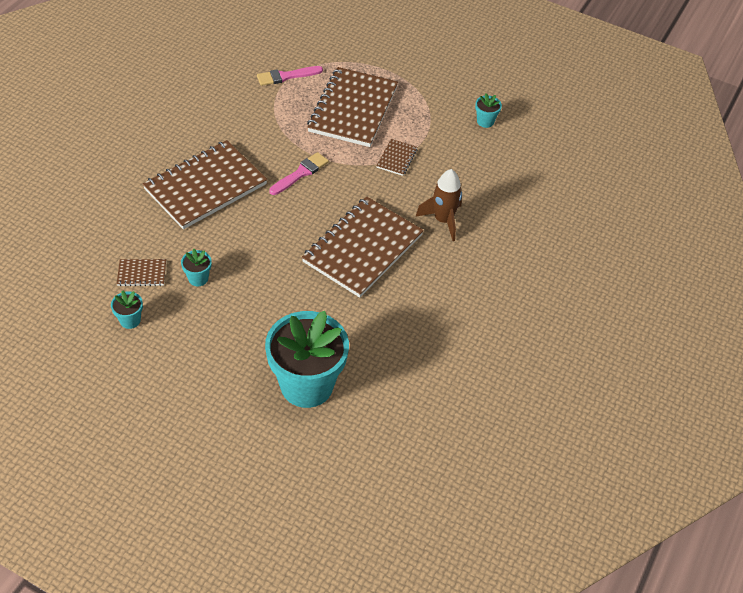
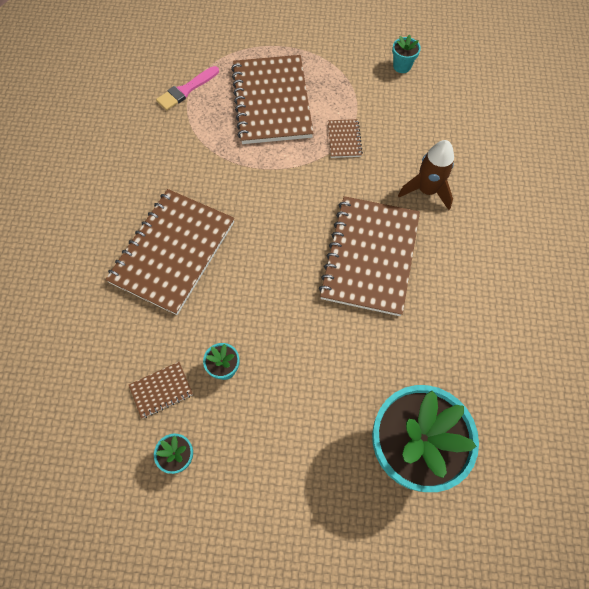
camera: 20 degrees left, 15 degrees up
pink brush [269,152,329,195] -> none

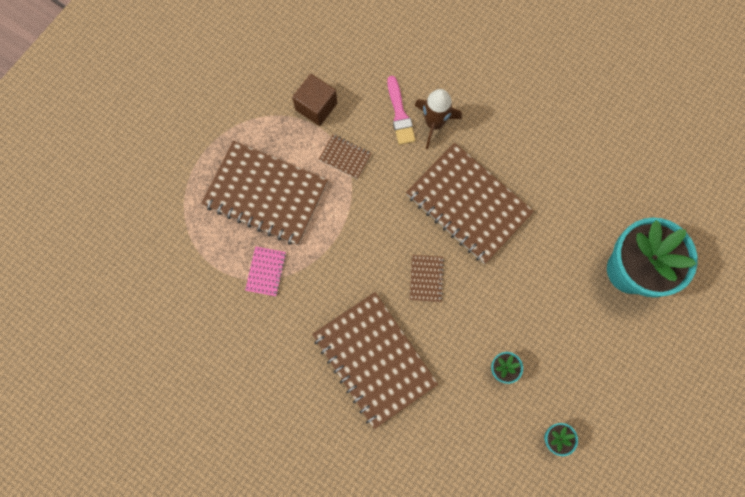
camera: 60 degrees left, 10 degrees up
brown notebook [129,362,193,419] -> brown notebook moved to [410,255,444,302]
pink brush [156,66,219,111] -> pink brush moved to [387,76,416,145]
turquoise flower pot [392,35,421,73] -> none
none -> pink notebook [245,246,286,296]
none -> brown cube [292,74,337,126]

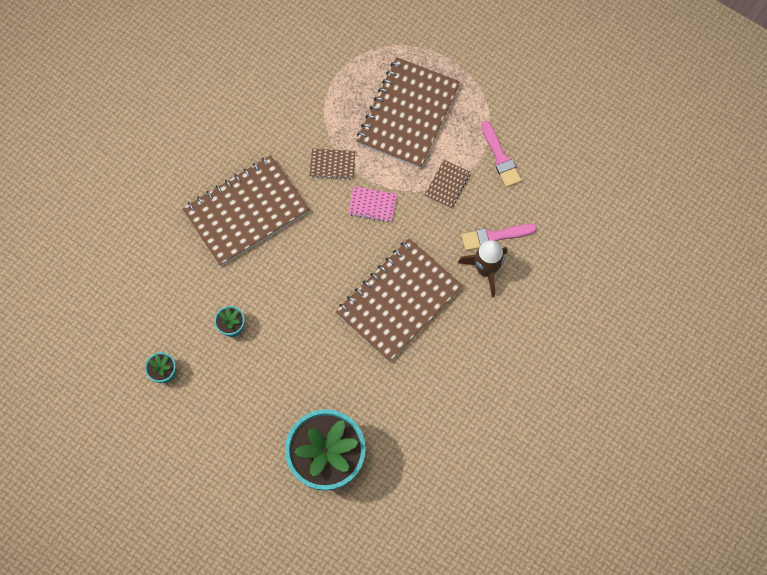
camera: 90 degrees right, 5 degrees down
pink notebook [245,246,286,296] -> pink notebook moved to [348,186,397,222]
brown cube [292,74,337,126] -> pink brush [481,121,522,187]
brown notebook [410,255,444,302] -> brown notebook moved to [310,148,355,180]

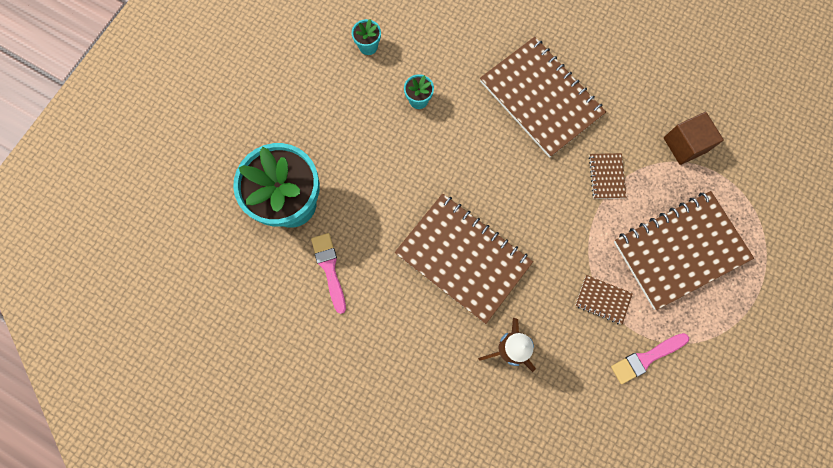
camera: 85 degrees right, 5 degrees up
pink notebook [348,186,397,222] -> none
brown notebook [356,57,460,169] -> brown notebook turned 45 degrees counterclockwise [614,191,754,310]
pink brush [461,224,537,251] -> pink brush moved to [311,233,346,314]
none -> brown cube [664,112,724,165]

